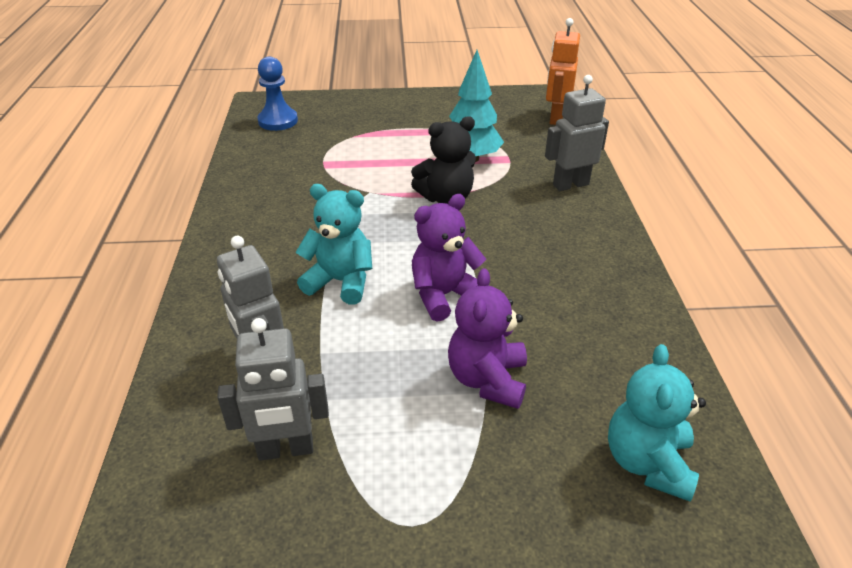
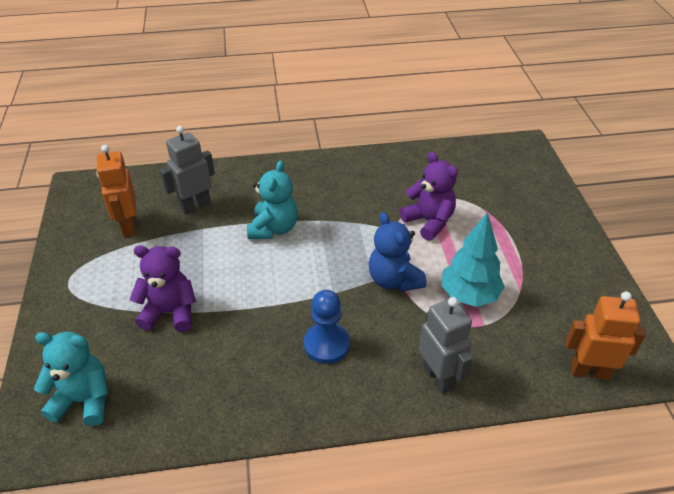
camera: 85 degrees right, 5 degrees up
grey robot [217,318,329,461] -> orange robot [96,145,137,236]
blue pawn [257,57,298,131] -> blue pawn moved to [304,290,350,364]
black teddy bear [411,116,476,204] -> blue teddy bear [369,212,427,292]
purple teddy bear [412,194,486,322] -> purple teddy bear moved to [400,152,458,241]

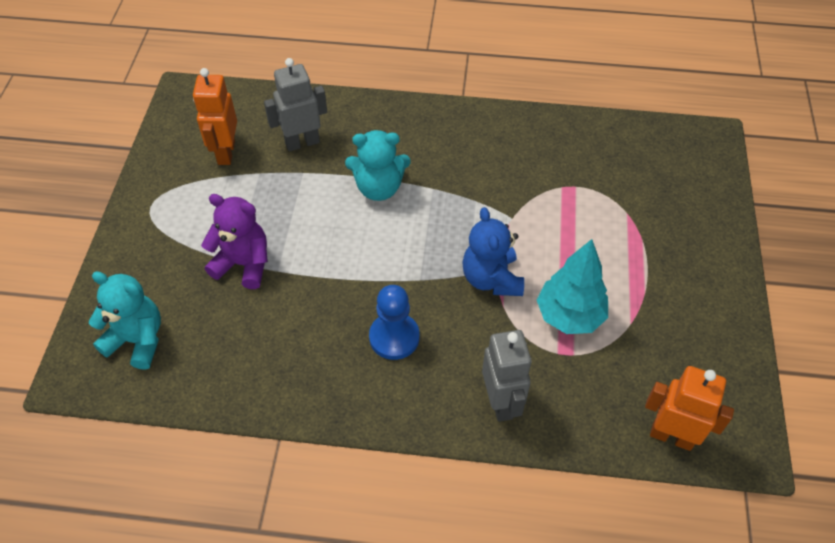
camera: 15 degrees right, 10 degrees up
turquoise teddy bear [247,160,298,239] -> turquoise teddy bear turned 60 degrees clockwise [345,130,411,201]
purple teddy bear [400,152,458,241] -> none

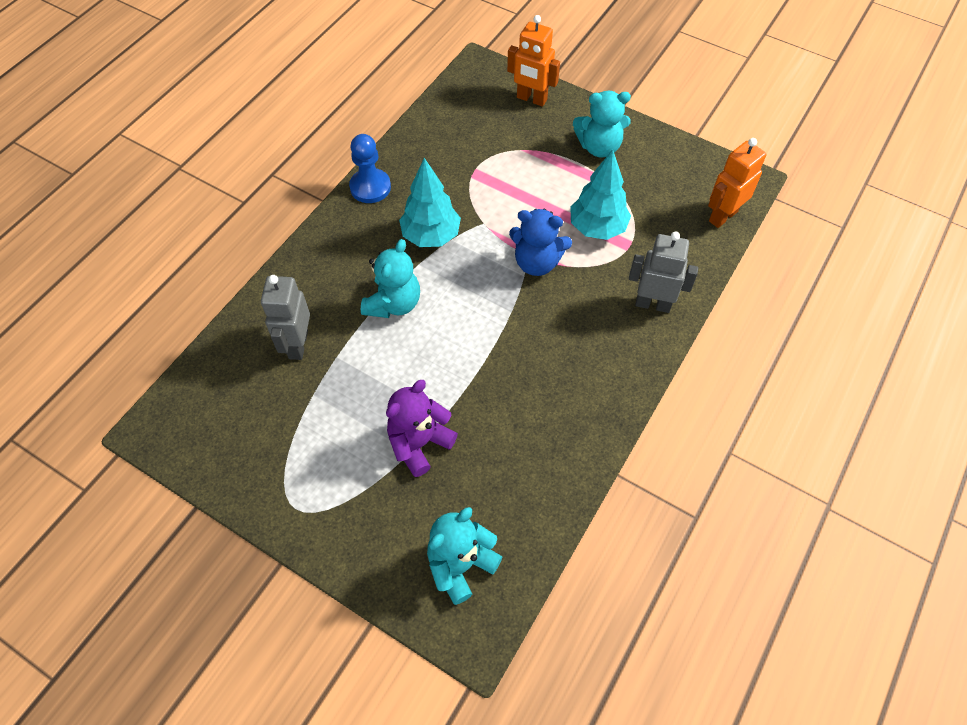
camera: 65 degrees left, 5 degrees up
orange robot [193,68,237,165] -> orange robot moved to [507,15,560,106]
blue pawn [369,285,420,360] -> blue pawn moved to [349,134,391,203]
none -> turquoise tree [399,158,461,247]
none -> turquoise teddy bear [573,91,631,158]

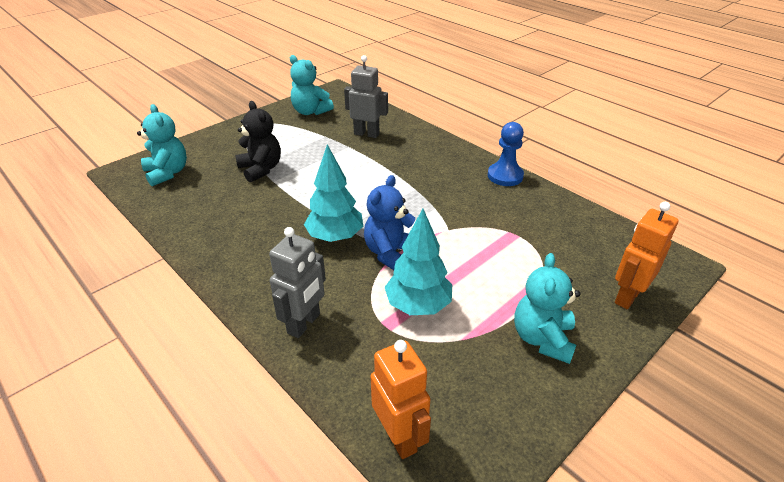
camera: 105 degrees right, 20 degrees down
turquoise teddy bear [361,239,420,318] -> turquoise teddy bear moved to [290,55,334,115]
purple teddy bear [386,380,458,477] -> black teddy bear [235,101,281,182]
turquoise tree [399,158,461,247] -> turquoise tree moved to [304,144,363,242]

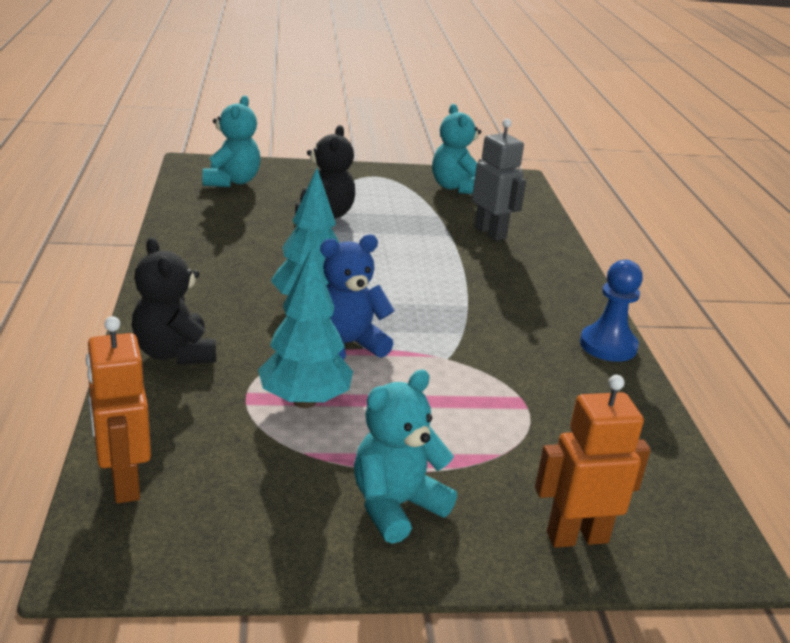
camera: 35 degrees right, 10 degrees down
grey robot [269,227,326,338] -> black teddy bear [132,237,216,365]
orange robot [371,340,431,459] -> orange robot turned 150 degrees clockwise [86,316,151,503]

